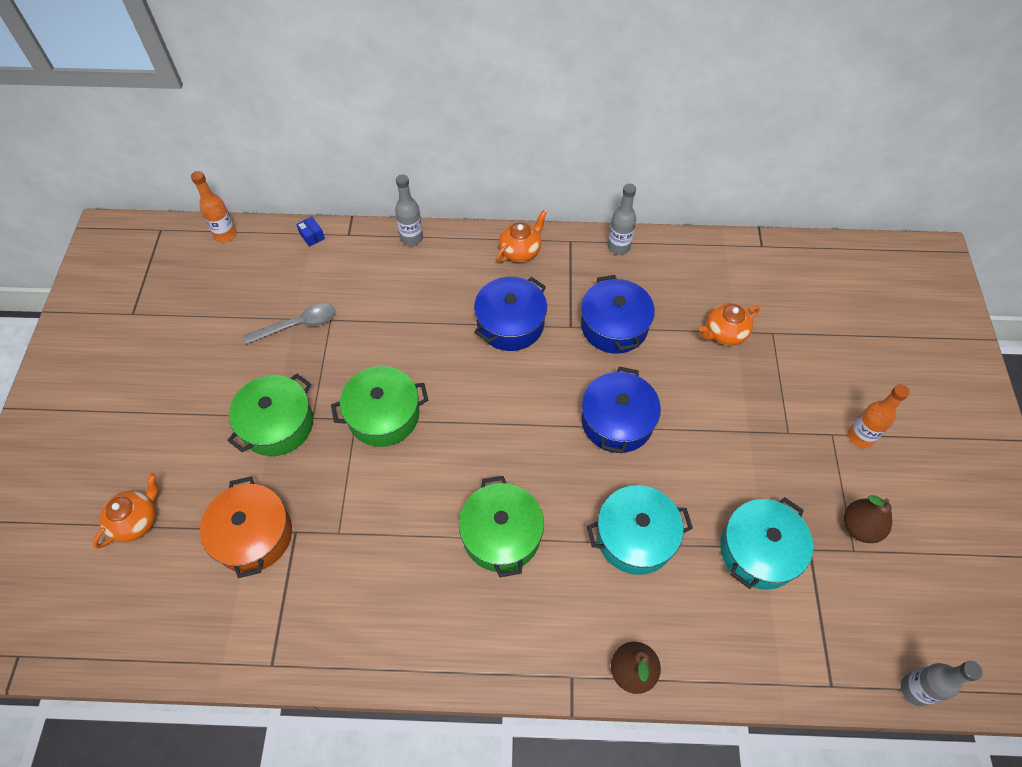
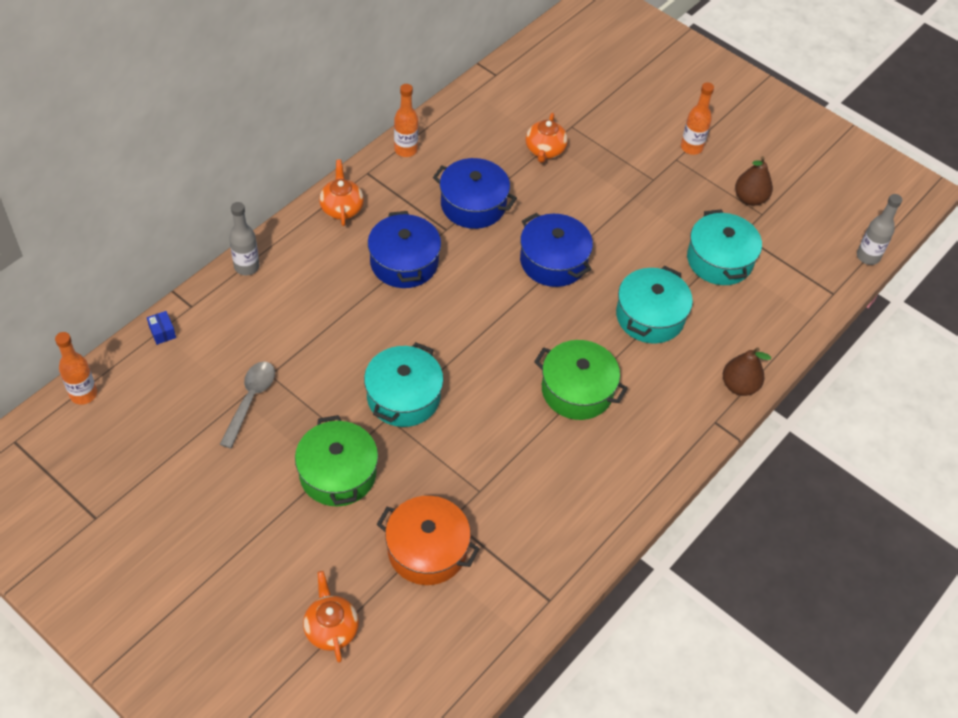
camera: 55 degrees left, 5 degrees down
blue box [296,217,325,247] -> blue box turned 60 degrees clockwise [147,311,176,345]
green pot [331,366,428,447] -> turquoise pot [364,342,443,427]
grey bottle [608,184,636,255] -> orange bottle [394,84,418,157]

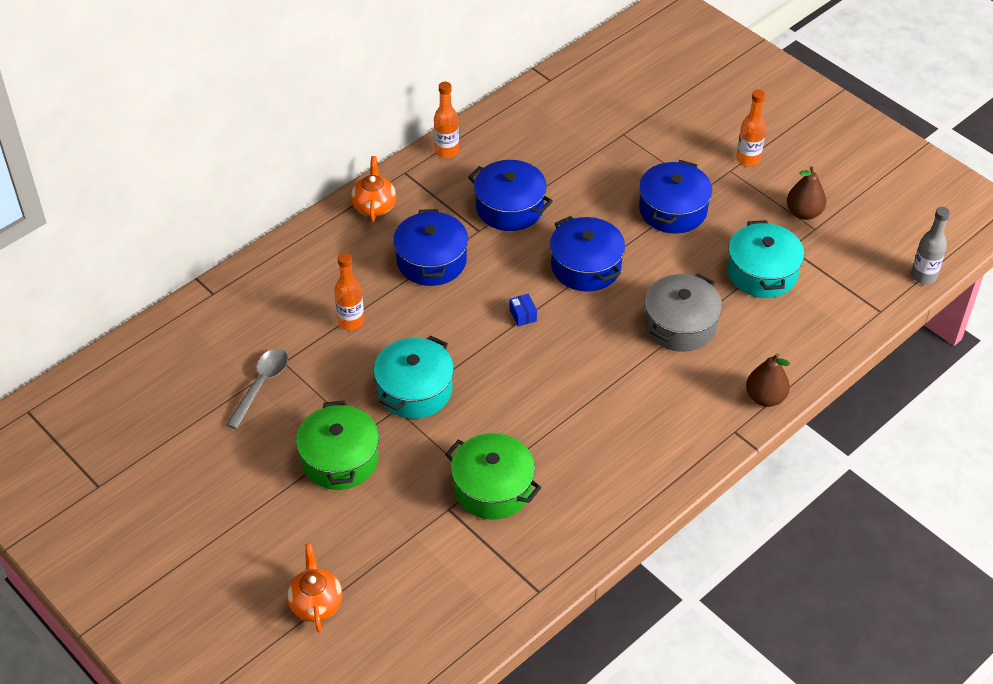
camera: 10 degrees right, 5 degrees down
orange bottle [55,332,97,405] -> orange bottle moved to [334,253,364,331]
blue box [147,311,176,345] -> blue box moved to [509,294,537,327]
grey bottle [229,202,260,275] -> none
orange pot [377,496,480,585] -> none
orange teapot [526,113,568,163] -> none
green pot [534,340,628,420] -> green pot moved to [445,433,542,520]
turquoise pot [616,266,693,344] -> grey pot [644,273,722,352]
none -> blue pot [639,160,712,234]

